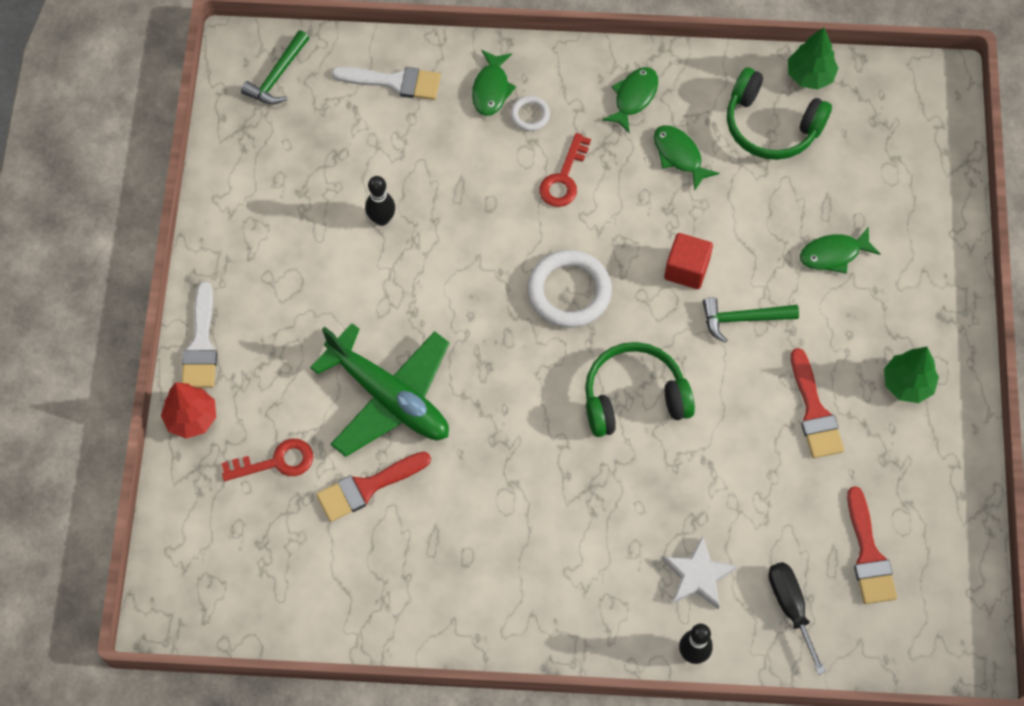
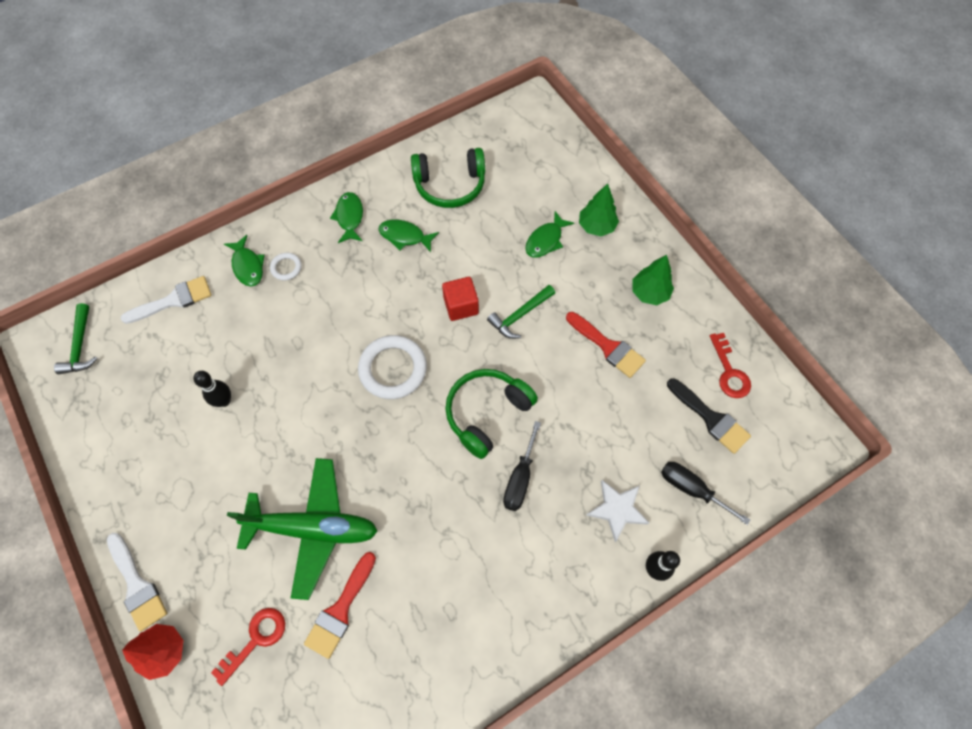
camera: 35 degrees left, 0 degrees up
red key [539,133,591,207] -> red key moved to [710,333,751,398]
green tree [788,27,839,90] -> green tree moved to [579,184,619,236]
red brush [847,486,897,604] -> black brush [667,378,751,454]
none -> black screwdriver [503,421,541,511]

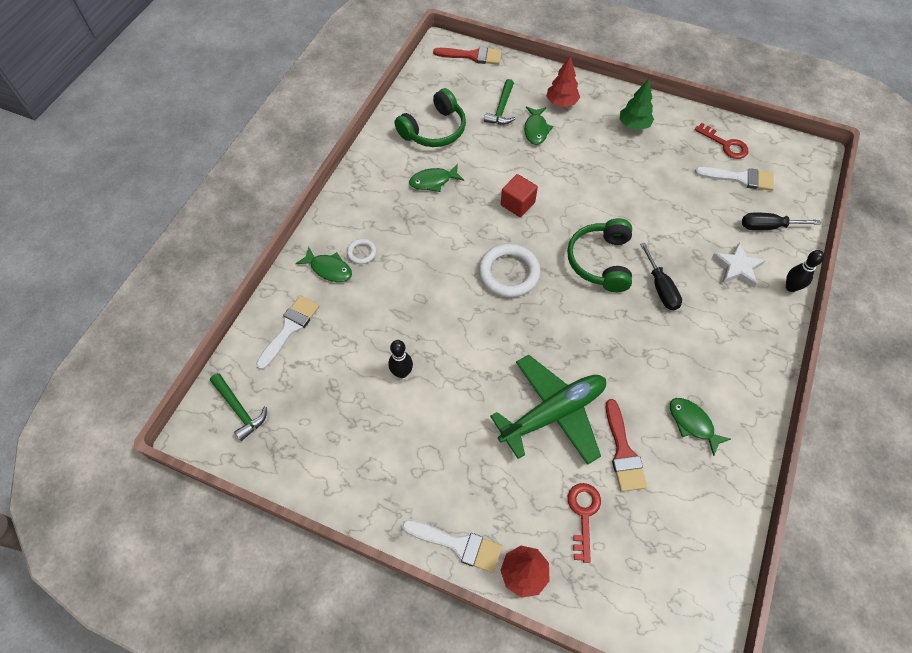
camera: 35 degrees left, 5 degrees down
green fish [330,192,363,243] -> green fish moved to [670,398,731,456]
green hammer [487,285,555,339] -> green hammer moved to [484,79,515,125]
red brush [566,312,646,378] -> red brush moved to [433,47,502,64]
green tree [579,184,619,236] -> red tree [546,56,580,107]
black brush [667,378,751,454] -> white brush [695,167,774,191]

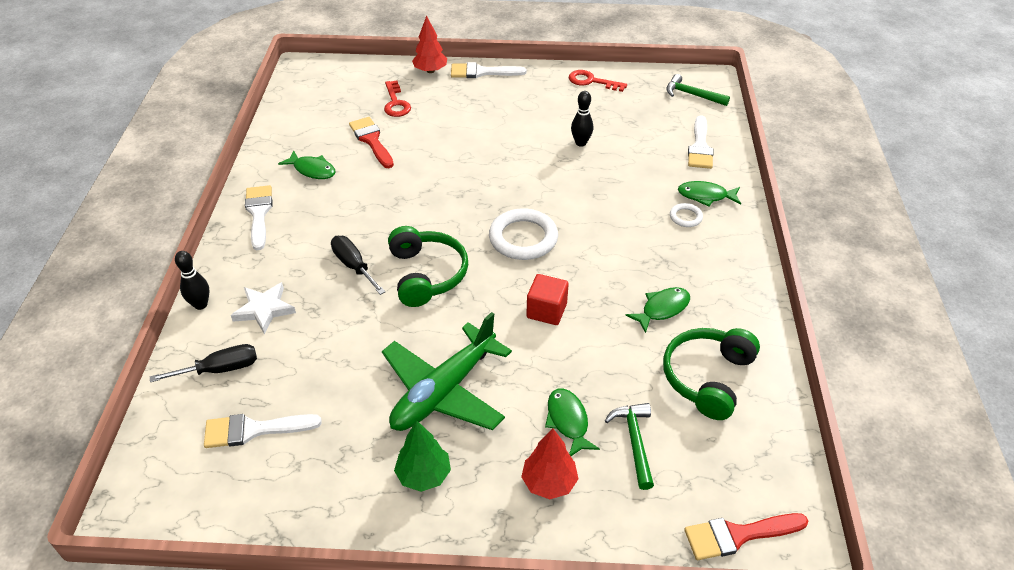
camera: 160 degrees right, 15 degrees down
green plane [490,355,606,465] -> green plane moved to [382,312,512,431]
red key [694,123,748,159] -> red key moved to [569,70,627,92]
none -> white brush [245,185,272,250]

